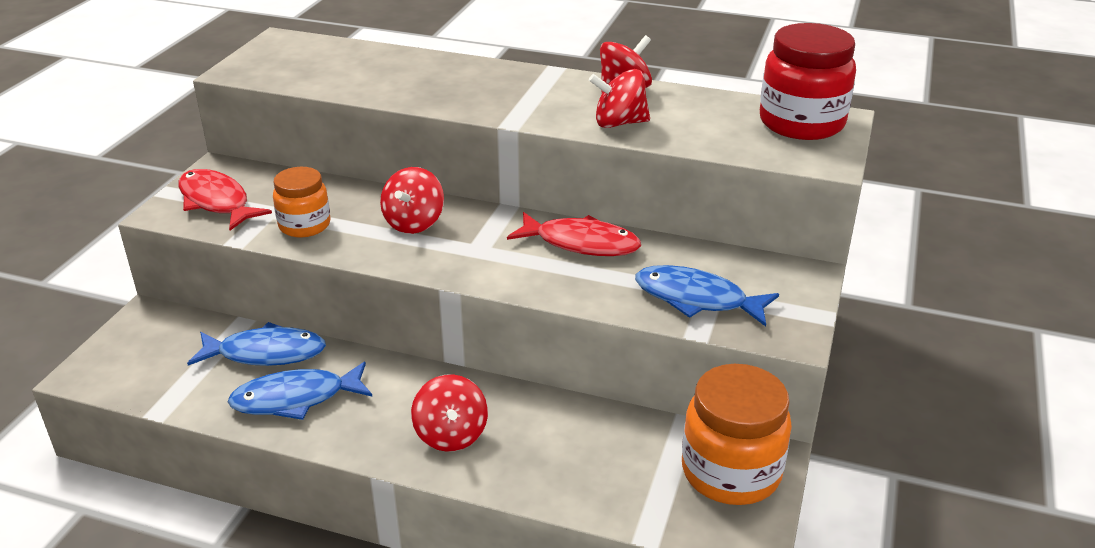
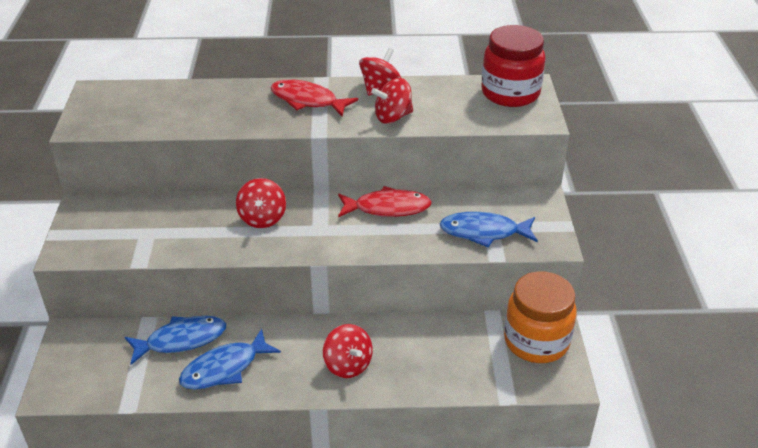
camera: 20 degrees left, 5 degrees up
red fish [179,169,272,230] -> red fish moved to [270,80,358,116]
orange jar [273,167,330,237] -> none

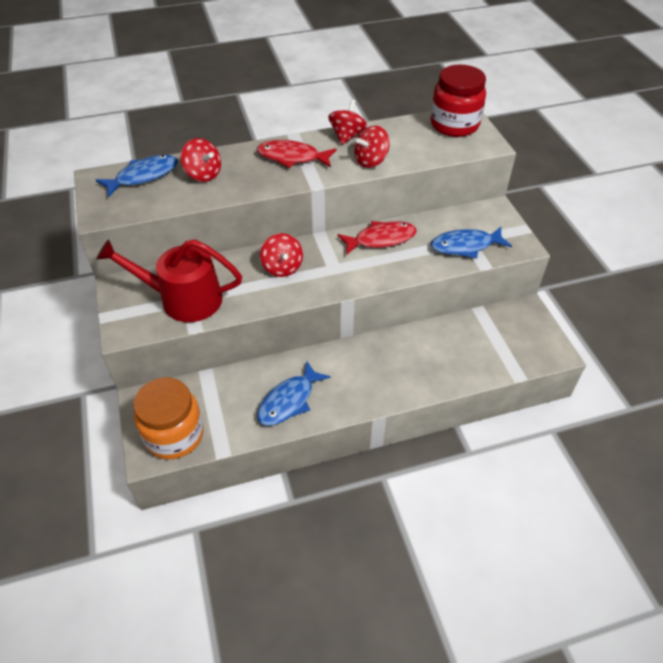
camera: 15 degrees left, 10 degrees up
blue fish [125,316,226,365] -> blue fish moved to [96,155,178,197]
red spinning top [323,324,373,378] -> red spinning top moved to [181,138,221,182]
orange jar [504,271,577,363] -> orange jar moved to [133,377,204,459]
none -> red watering can [96,239,242,322]

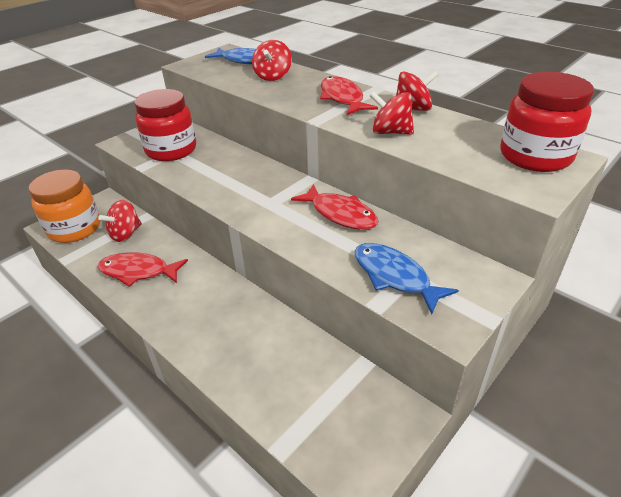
camera: 60 degrees right, 10 degrees down
red watering can [96,239,242,322] -> red jar [134,89,196,161]
blue fish [257,361,331,426] -> red fish [98,252,188,287]
red spinning top [260,233,303,277] -> red spinning top moved to [98,200,142,242]

